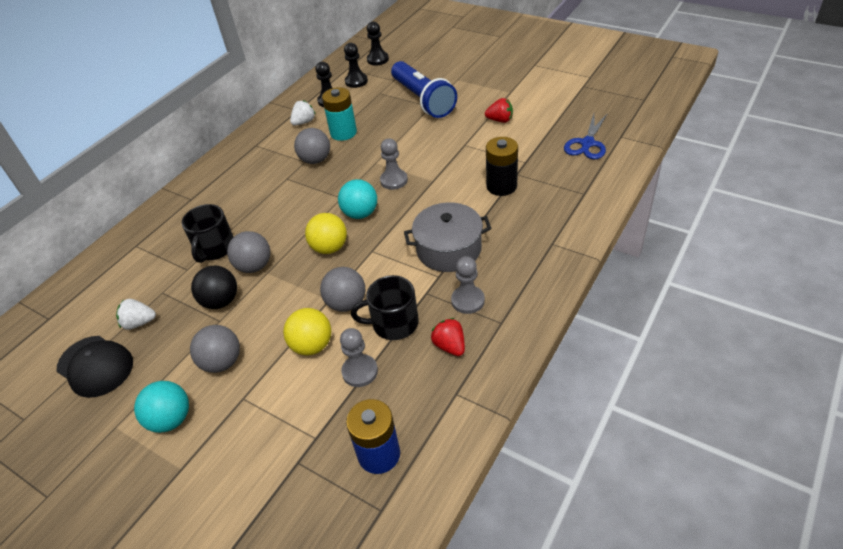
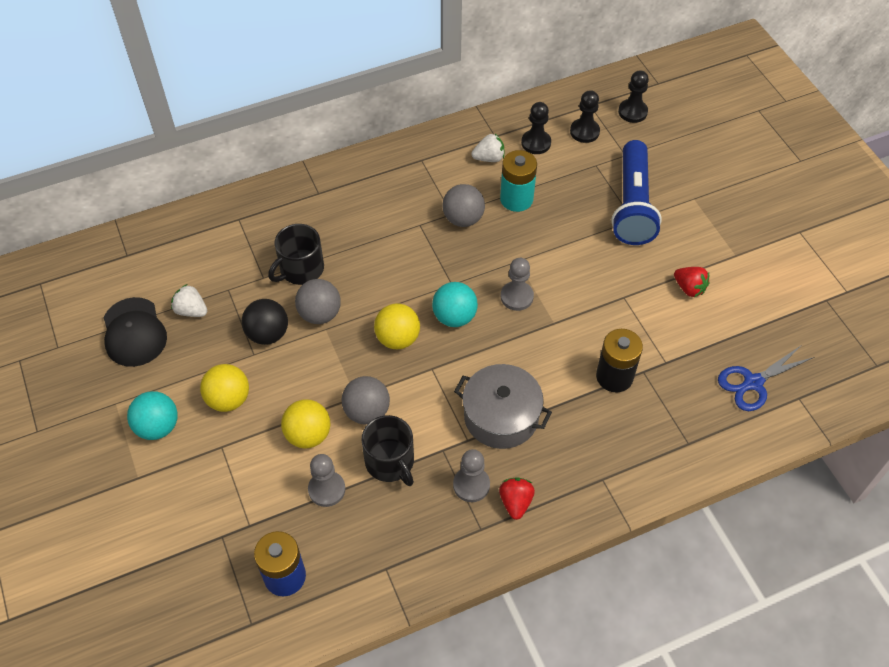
camera: 30 degrees right, 10 degrees up
grey ball [190,325,240,373] -> yellow ball [200,364,249,412]
black mug [351,275,419,340] -> black mug turned 150 degrees counterclockwise [362,415,414,486]
red strawberry [431,318,465,356] -> red strawberry moved to [499,477,535,520]

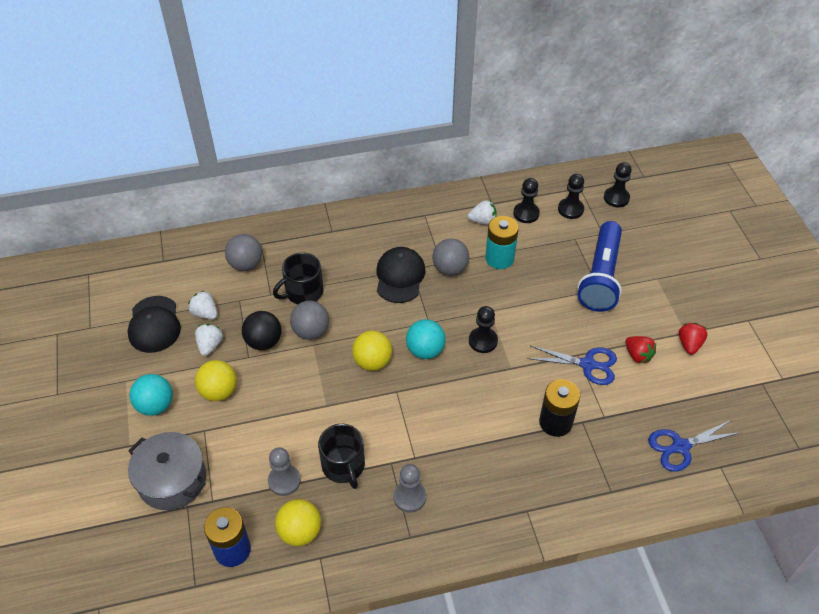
camera: 10 degrees right, 5 degrees down
yellow ball [281,399,330,449] -> yellow ball moved to [275,499,321,546]
grey ball [342,376,390,425] -> grey ball moved to [225,234,262,271]
grey pot [454,364,552,449] -> grey pot moved to [128,432,206,510]
red strawberry [499,477,535,520] -> red strawberry moved to [679,323,708,355]
grey pawn [501,258,534,311] -> black pawn [469,306,498,353]
none -> white strawberry [195,324,223,356]
none -> black cap [377,247,426,303]
none -> blue scissors [527,345,617,385]

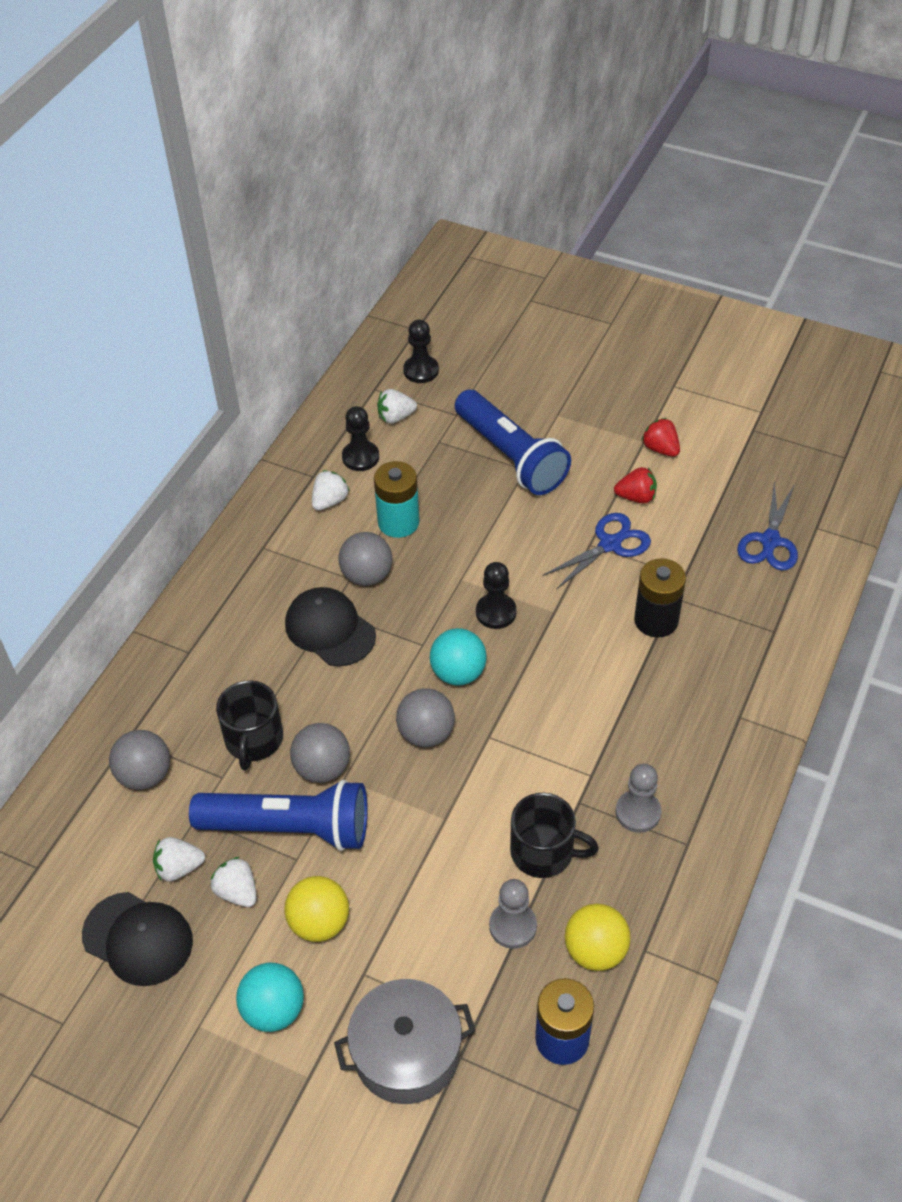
camera: 50 degrees left, 0 degrees up
black ball [242,311,282,350] -> blue flashlight [189,780,368,851]
yellow ball [352,331,392,371] -> grey ball [396,689,455,747]
black pawn [558,174,584,219] -> white strawberry [377,389,417,424]

